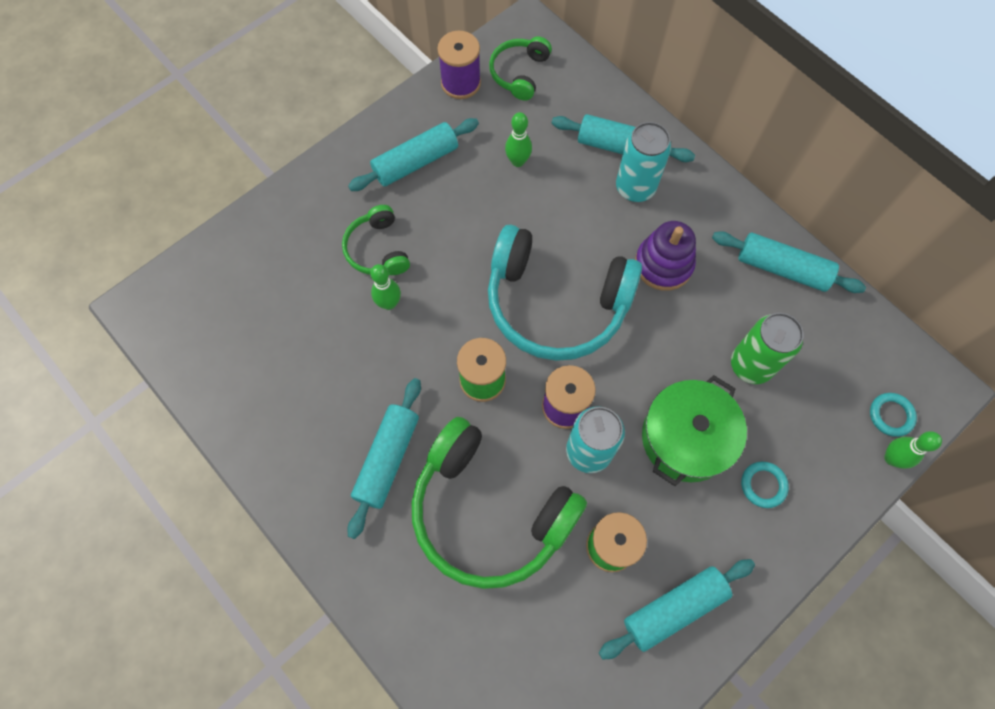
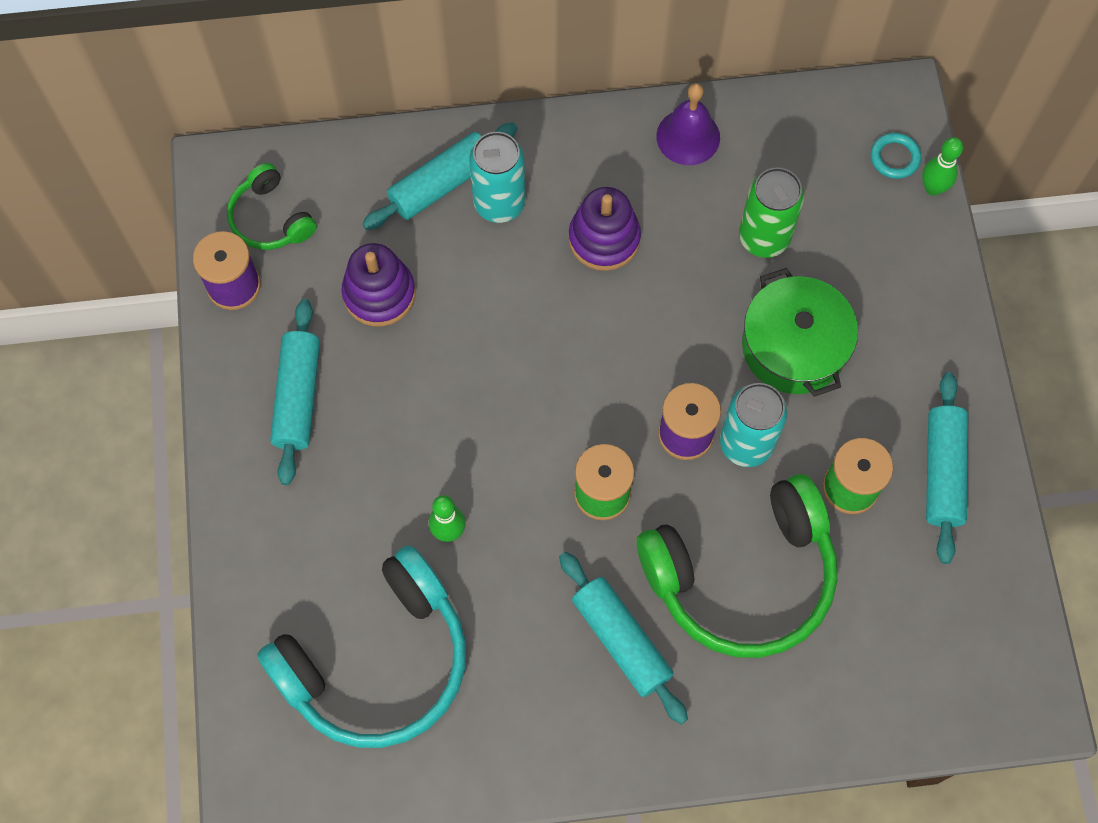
camera: 55 degrees left, 0 degrees up
green headphones [342,205,410,275] -> none
turquoise headphones [488,224,642,361] -> turquoise headphones moved to [257,545,466,748]
green bowling pin [505,112,532,167] -> purple stacking toy [342,243,415,327]
turquoise rolling pin [712,231,866,293] -> purple bell [656,83,720,165]
turquoise ring [741,461,789,508] -> none

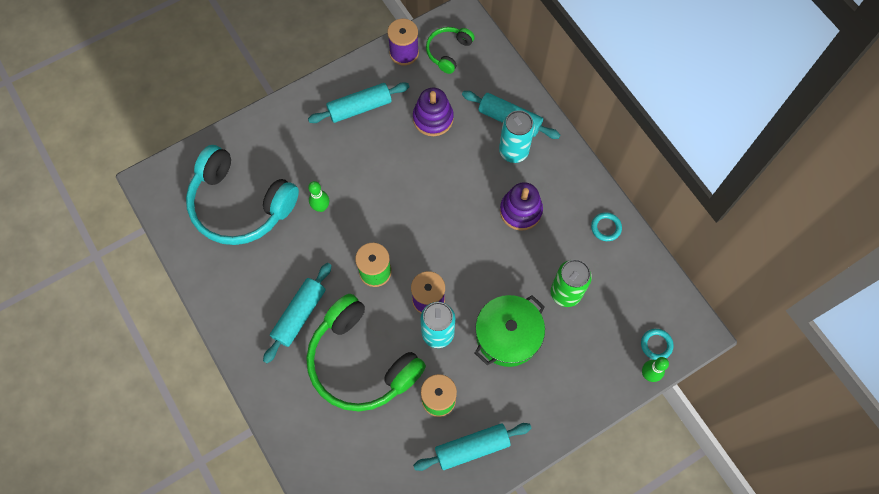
camera: 65 degrees right, 0 degrees up
purple bell [656,83,720,165] -> turquoise ring [591,212,622,241]

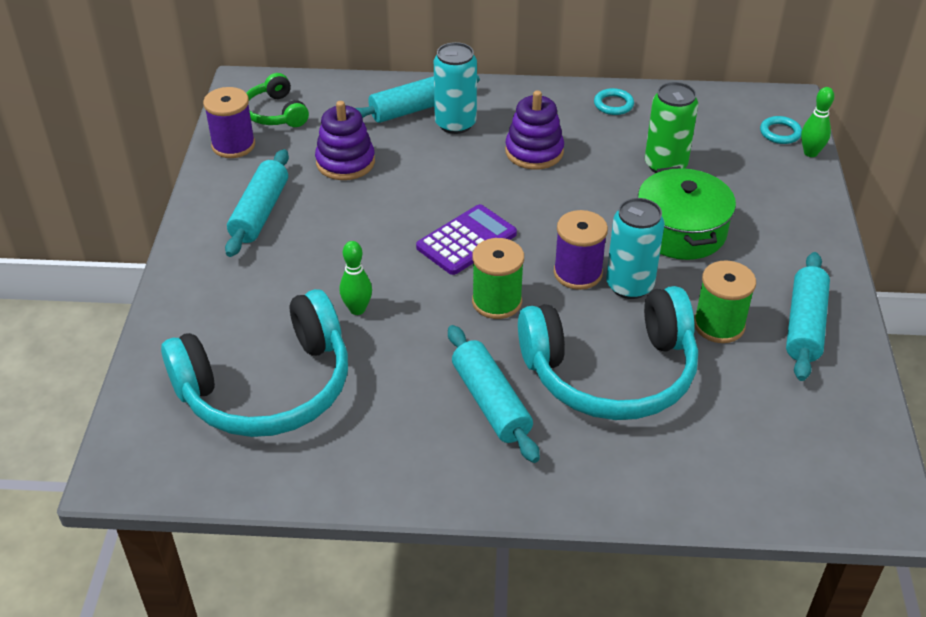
camera: 55 degrees left, 25 degrees down
green headphones [306,294,426,411] -> turquoise headphones [518,286,698,420]
none -> purple calculator [416,204,517,275]

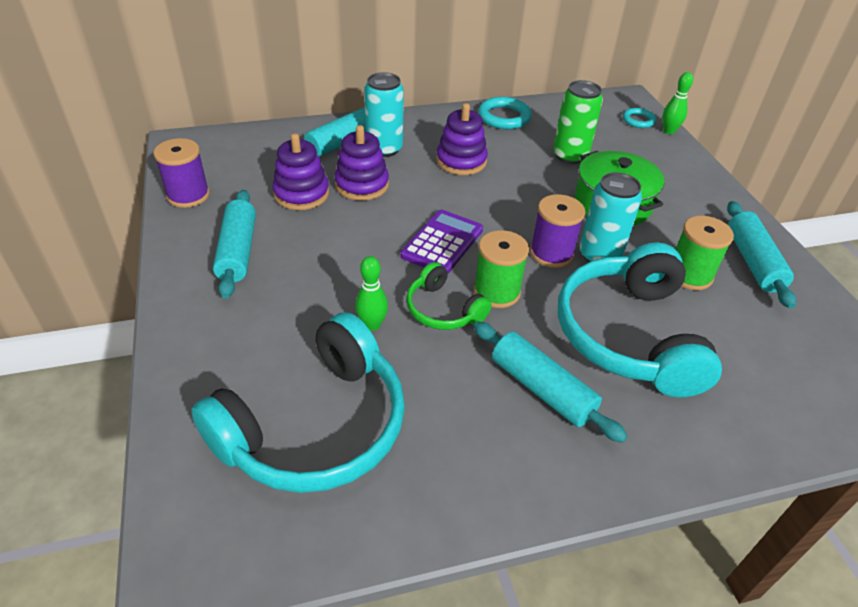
camera: 20 degrees left, 0 degrees up
green headphones [246,73,309,127] -> green headphones moved to [406,262,492,330]
turquoise headphones [518,286,698,420] -> turquoise headphones turned 120 degrees clockwise [558,242,722,397]
turquoise ring [594,88,634,115] -> turquoise ring [478,97,532,129], size x1.60
none -> purple stacking toy [335,125,389,201]

